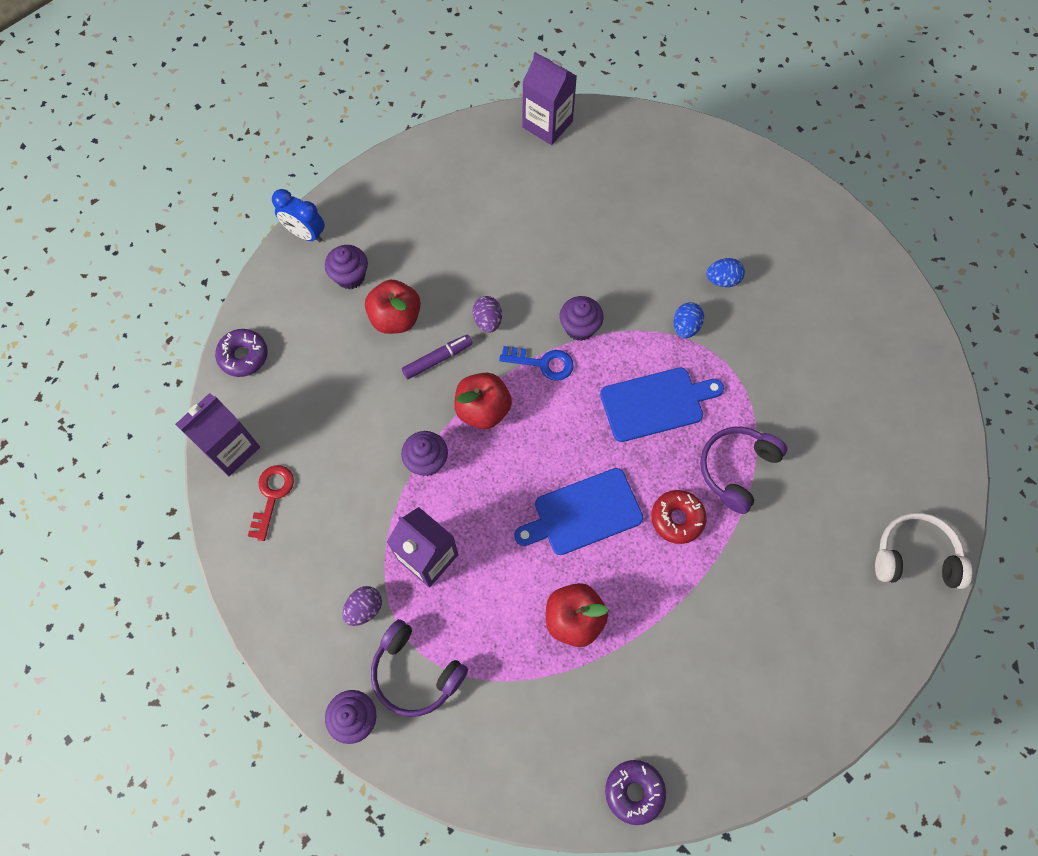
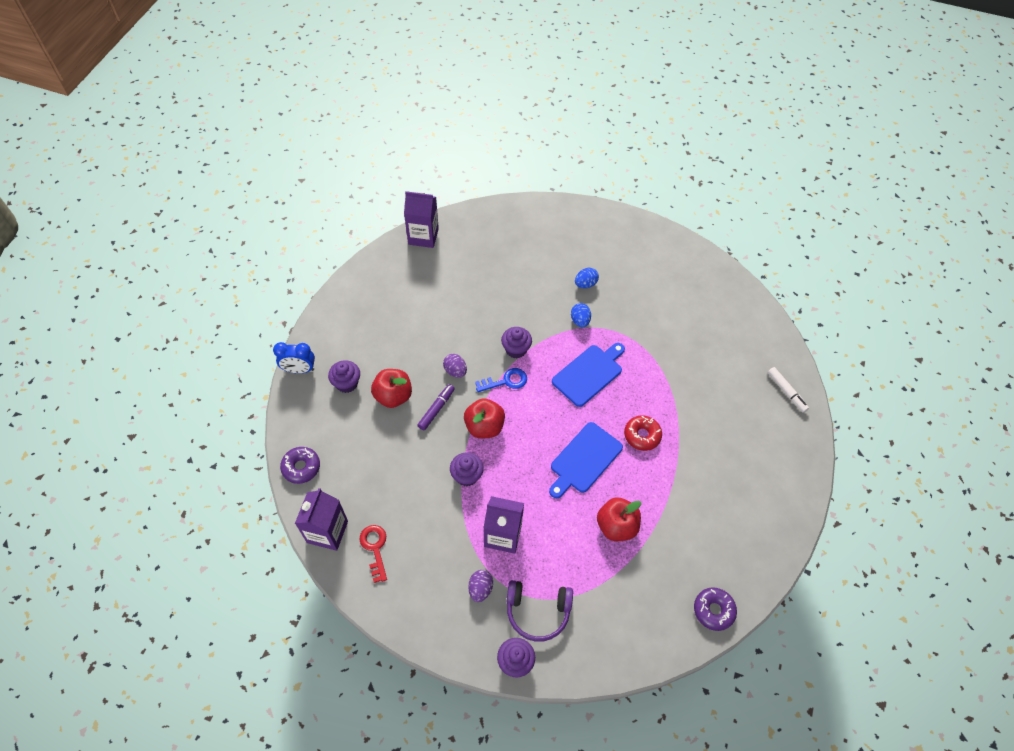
camera: 30 degrees left, 10 degrees down
purple headphones [700,427,787,514] -> none
white headphones [875,513,972,589] -> white marker [768,367,809,413]

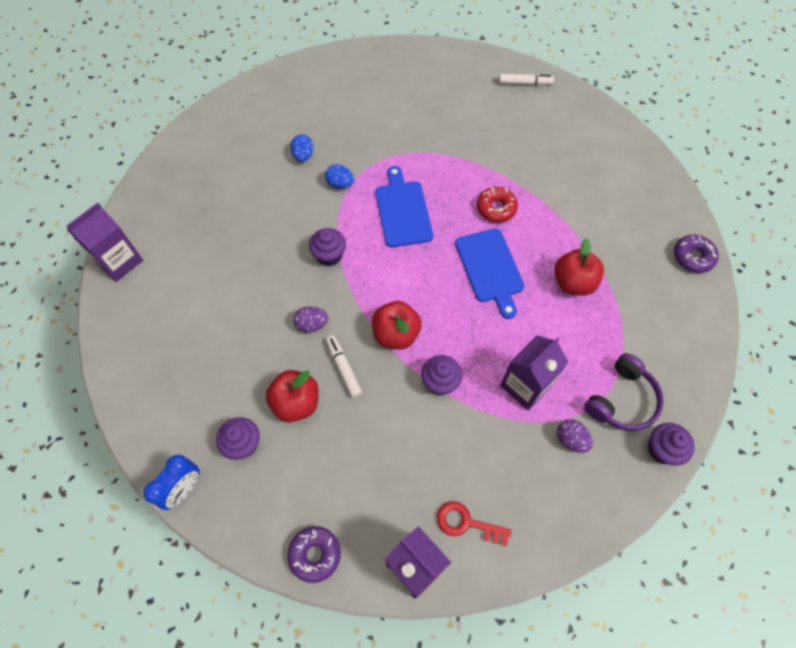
camera: 55 degrees left, 5 degrees up
purple marker [417,384,455,430] -> white marker [326,335,362,398]
blue key [475,368,527,392] -> none

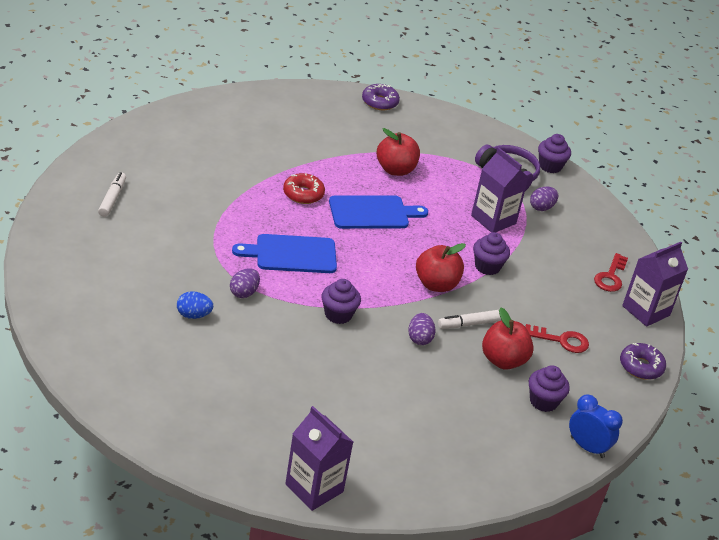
camera: 90 degrees left, 25 degrees down
blue egg [325,164,354,189] -> purple egg [230,268,260,298]
white marker [499,74,554,85] -> white marker moved to [98,172,126,217]
none -> red key [525,324,589,353]

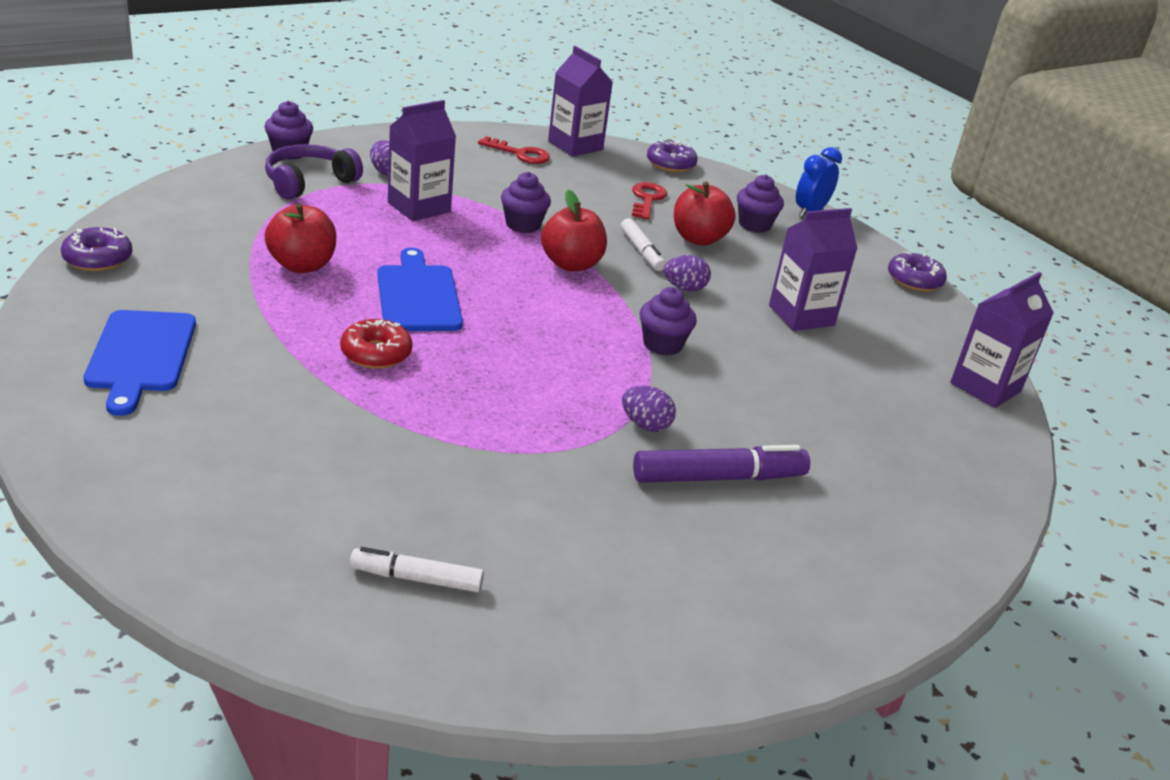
camera: 90 degrees left, 5 degrees down
blue egg [177,291,213,319] -> purple marker [633,445,810,483]
blue cutting board [232,234,337,273] -> blue cutting board moved to [84,310,196,416]
none -> purple carton [769,208,858,331]
none -> purple donut [888,251,947,292]

